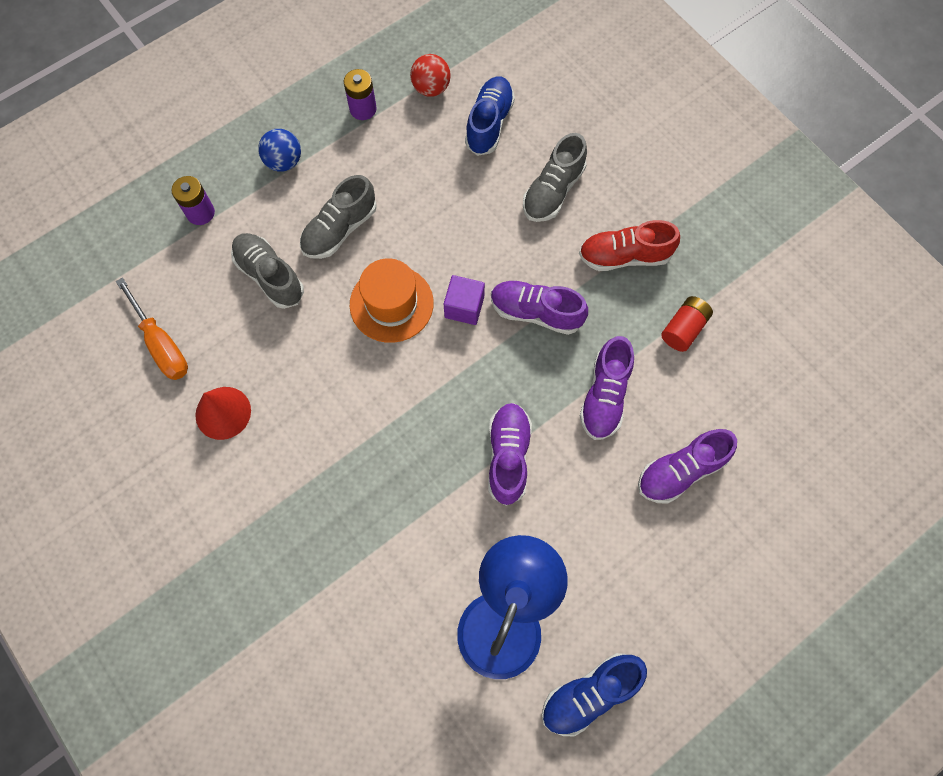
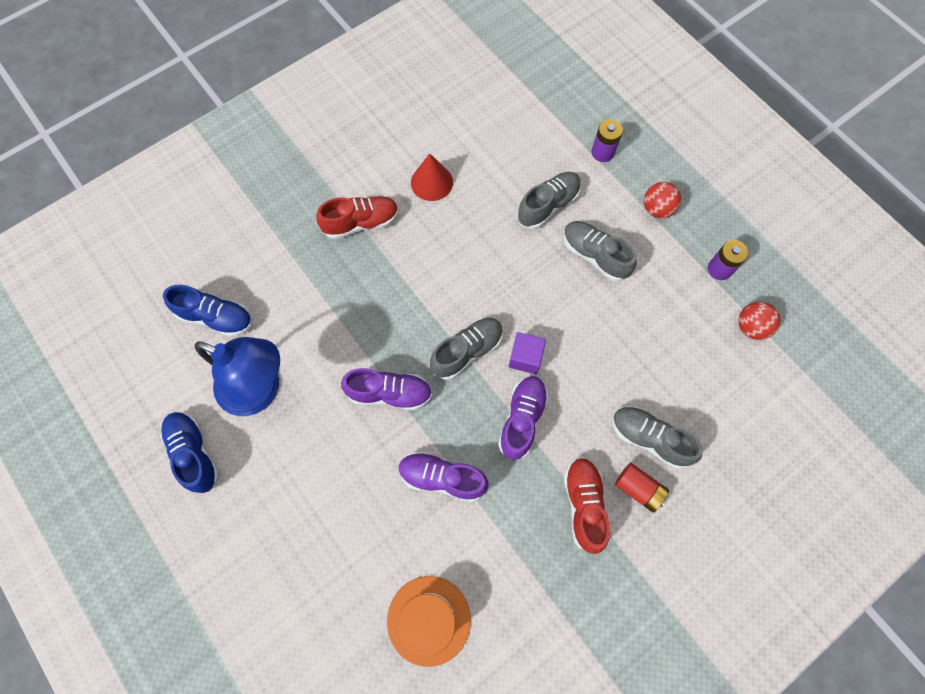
camera: 90 degrees right, 0 degrees up
orange screwdriver [116,277,188,380] -> none
blue ball [259,129,301,172] -> red ball [644,182,681,218]
orange hat [350,258,434,343] -> orange hat moved to [387,576,471,667]
blue shoe [465,77,515,156] -> blue shoe moved to [163,285,252,337]
purple shoe [638,429,737,504] -> none
red battery [661,296,713,352] -> red battery moved to [615,463,669,512]
none -> red shoe [316,196,399,239]
none -> grey shoe [430,318,503,380]

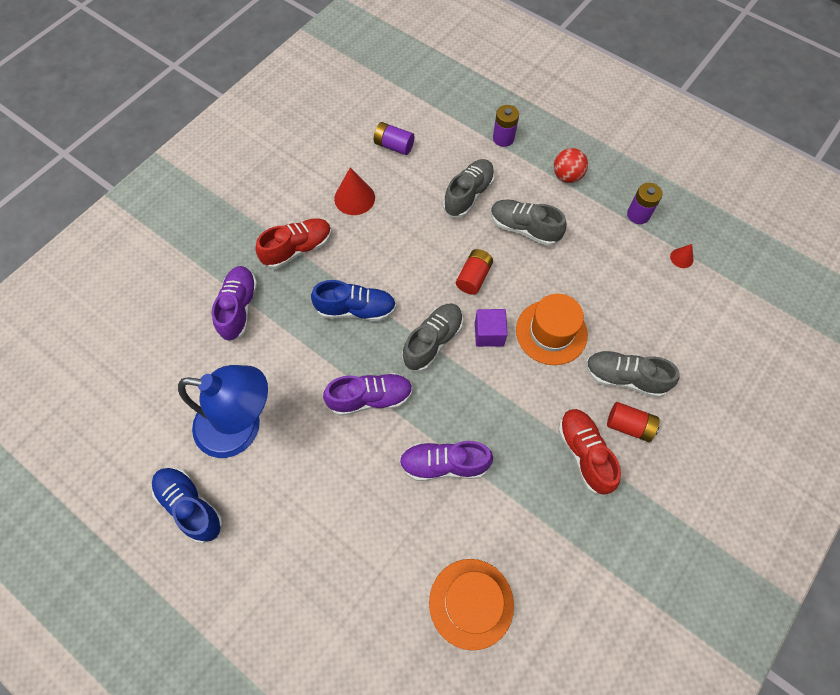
camera: 15 degrees left, 5 degrees down
blue shoe [163,285,252,337] -> blue shoe moved to [311,280,396,321]
purple shoe [498,376,549,460] -> purple shoe moved to [212,266,258,342]
red ball [738,302,781,340] -> red cone [670,244,693,268]
none -> purple battery [374,122,414,155]
none -> red battery [456,249,493,295]
none -> orange hat [516,294,588,365]

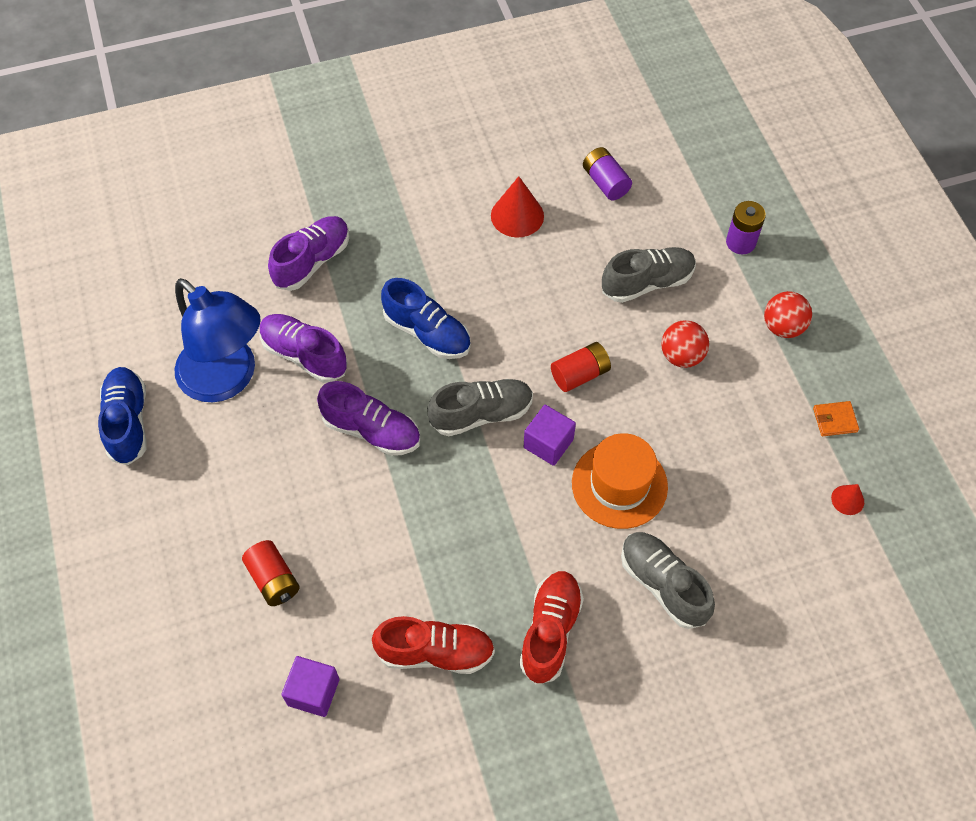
camera: 35 degrees right, 5 degrees down
red shoe [255,219,332,269] -> red shoe moved to [372,616,495,674]
purple shoe [399,441,493,481] -> purple shoe moved to [259,314,348,383]
orange hat [429,559,514,650] -> purple cube [281,656,339,717]
grey shoe [491,199,567,246] -> red ball [661,320,709,368]
red battery [607,402,660,442] -> red battery moved to [242,540,300,606]
purple battery [627,183,663,224] -> orange wallet [813,401,859,436]

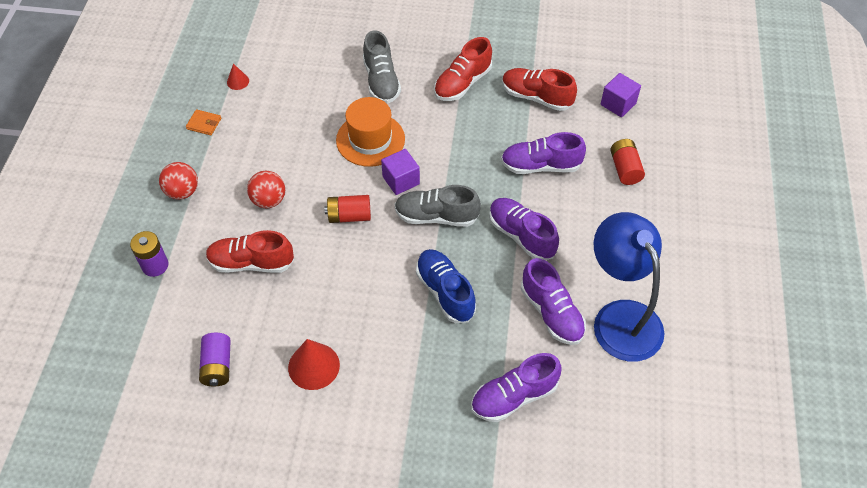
camera: 155 degrees left, 5 degrees down
blue shoe [98,367,146,465] -> none
grey shoe [602,247,696,303] -> red shoe [206,230,294,273]
none -> purple shoe [501,132,586,174]

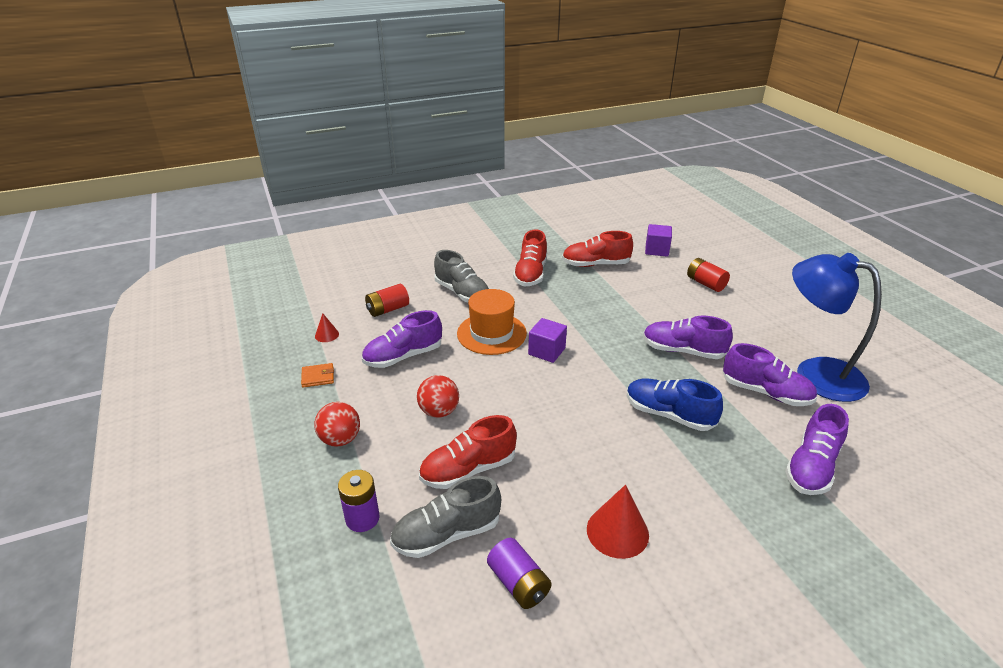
camera: 30 degrees left, 20 degrees down
red battery [325,195,371,223] -> red battery moved to [365,284,409,317]
grey shoe [395,185,481,227] -> grey shoe moved to [390,476,501,558]
purple shoe [501,132,586,174] -> purple shoe moved to [362,310,442,368]

